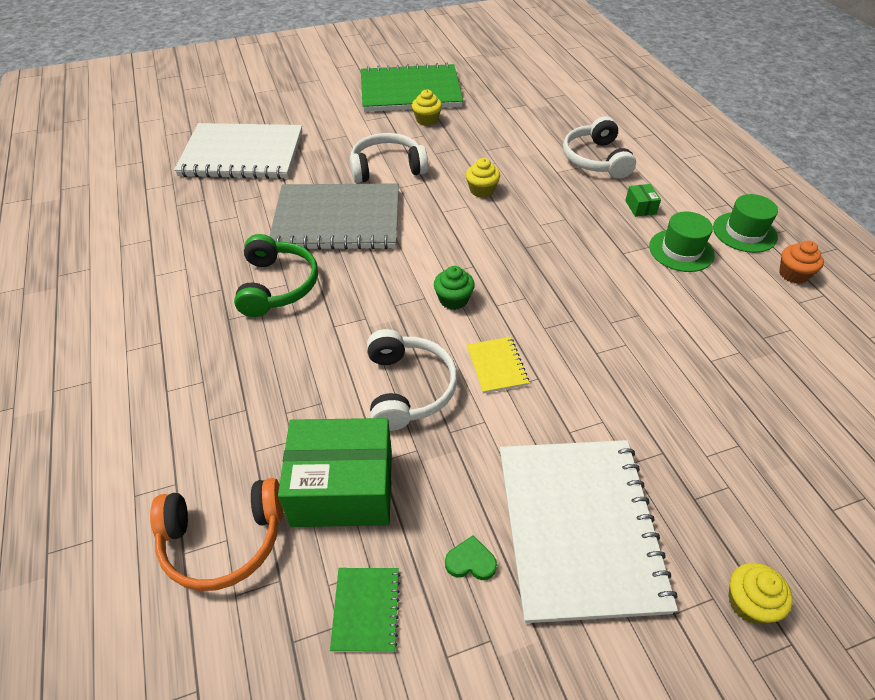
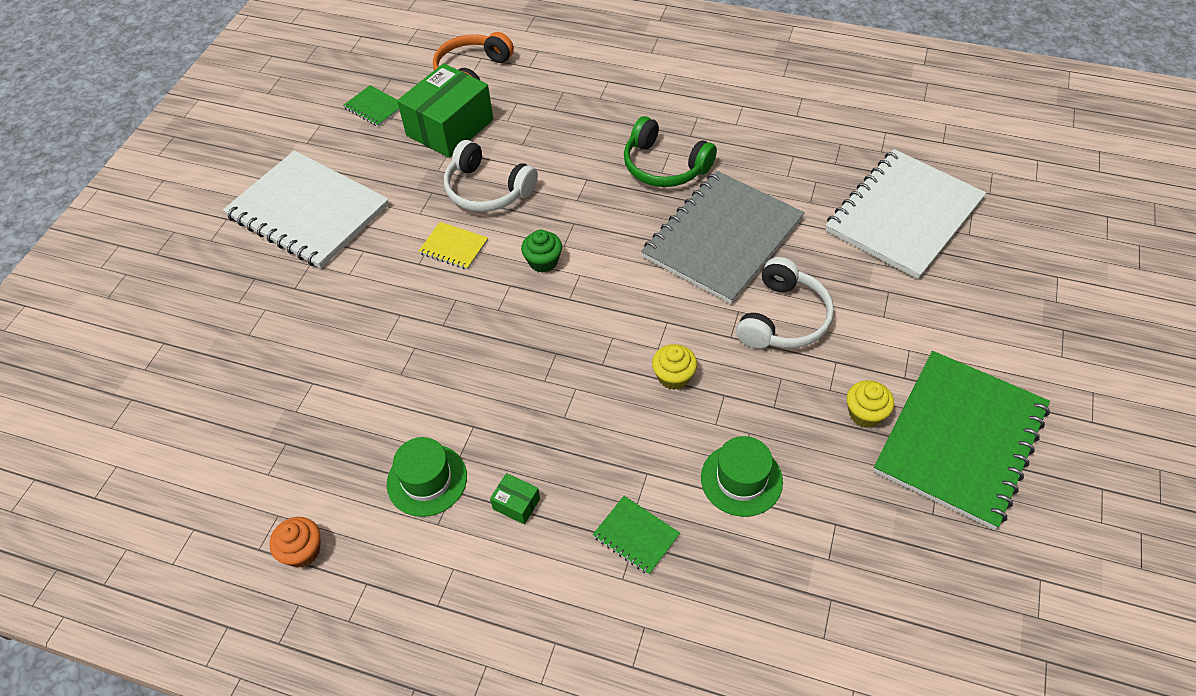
camera: 130 degrees right, 5 degrees up
green heart [445,535,497,580] -> none
white headphones [563,116,636,179] -> green notebook [593,496,680,575]
green hat [713,194,778,253] -> green hat moved to [701,436,783,517]
yellow cupcake [728,563,793,624] -> none

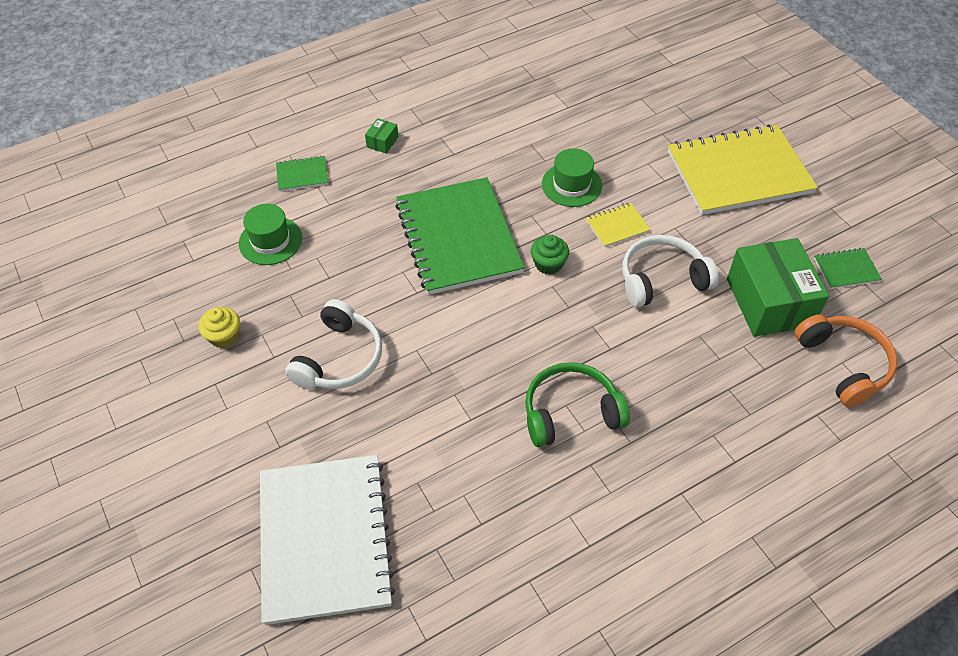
camera: 130 degrees right, 0 degrees up
white notebook [223,150,389,268] -> yellow notebook [668,124,818,215]
orange cupcake [269,517,321,568] -> none
green hat [387,437,467,517] -> green hat moved to [542,148,602,207]
green box [490,473,540,525] -> green box turned 45 degrees counterclockwise [365,118,398,154]
grey notebook [641,171,805,304] -> none
yellow cupcake [652,344,697,390] -> none
white headphones [736,257,834,349] -> white headphones turned 135 degrees counterclockwise [285,299,382,390]
green notebook [873,351,1050,530] -> green notebook moved to [395,177,525,295]

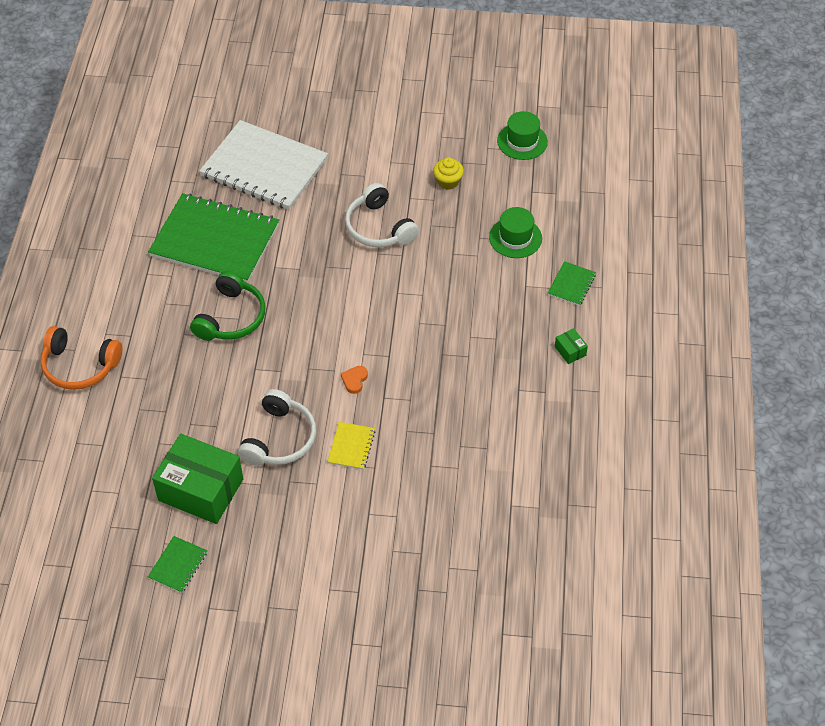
camera: 125 degrees right, 0 degrees up
green notebook [395,177,525,295] -> green notebook moved to [148,193,279,283]
green cupcake [531,235,569,275] -> orange heart [341,366,368,394]
green hat [542,148,602,207] -> green hat moved to [497,111,548,160]
yellow notebook [668,124,818,215] -> none
orange headphones [794,314,897,407] -> orange headphones moved to [41,326,122,390]

